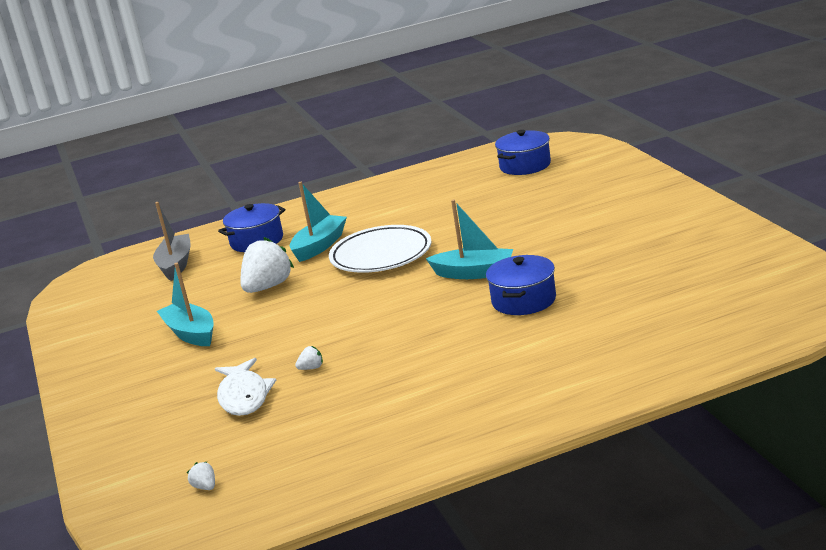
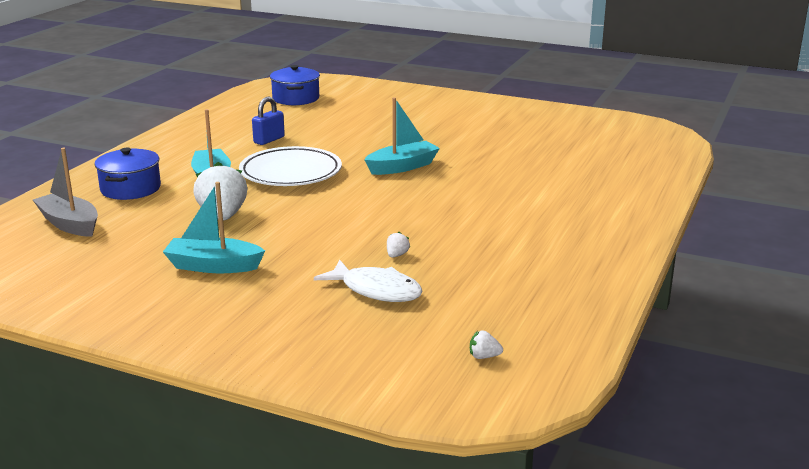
camera: 50 degrees left, 0 degrees up
blue pot [486,255,556,315] -> none
none -> blue padlock [252,97,285,145]

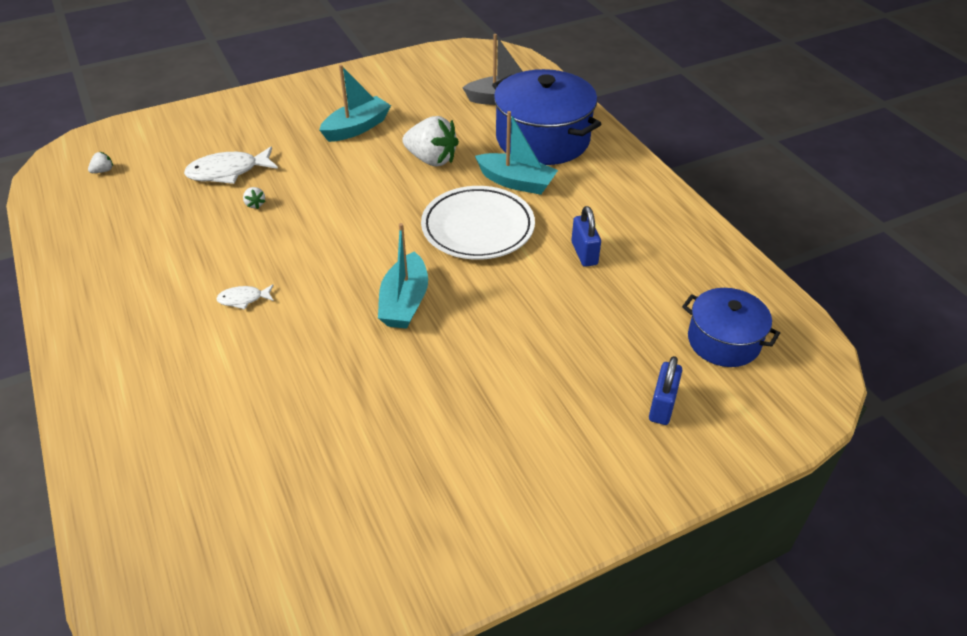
camera: 130 degrees right, 20 degrees up
blue pot [94,148,161,200] -> blue pot [492,69,601,165], size x1.69
none -> white fish [216,284,274,310]
none -> blue padlock [649,356,682,425]

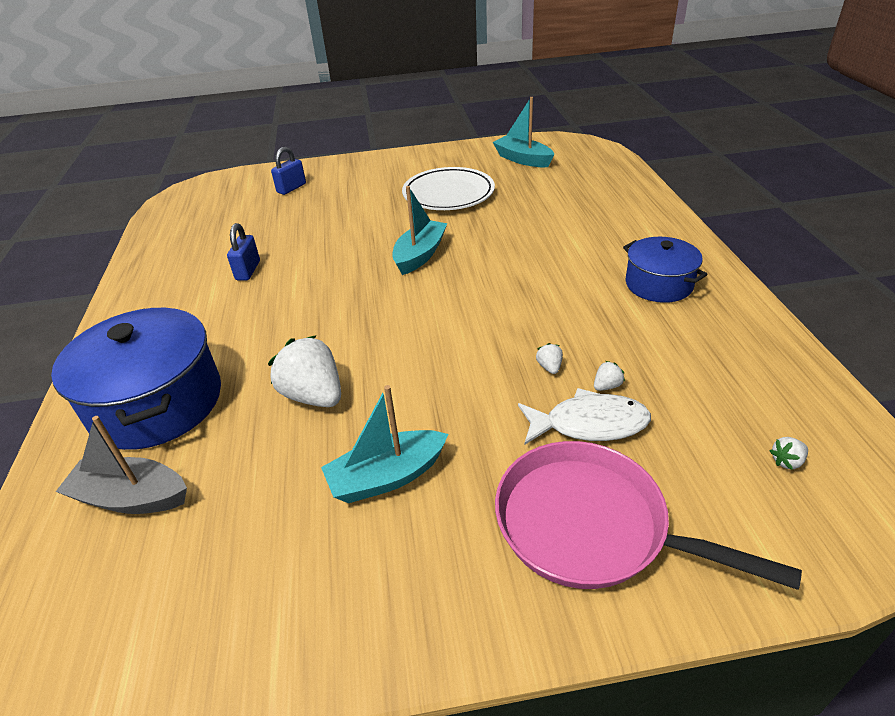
camera: 160 degrees left, 5 degrees down
white fish [216,284,274,310] -> none
white plate [421,186,535,260] -> white plate moved to [402,167,495,210]
turquoise boat [475,111,558,195] -> turquoise boat moved to [493,97,555,167]
blue pot [682,288,780,367] -> blue pot moved to [623,237,708,303]
none -> pink pan [495,441,802,590]
none -> white strawberry [594,361,625,391]

